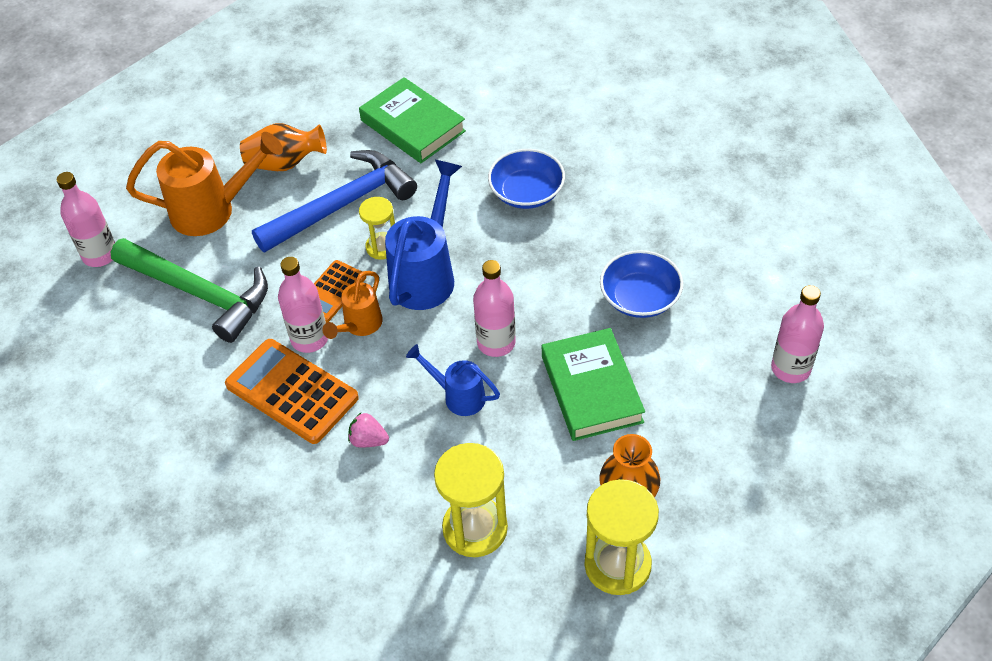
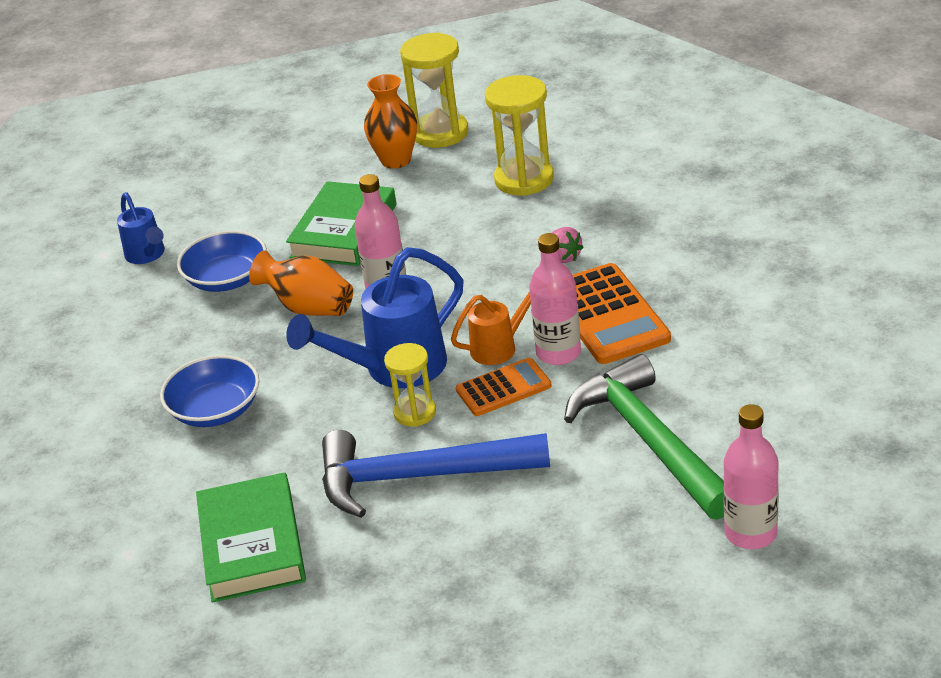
camera: 145 degrees left, 15 degrees down
orange watering can [126,132,283,236] -> none
orange vase [240,123,327,171] -> orange vase moved to [249,251,353,316]
blue watering can [406,344,500,416] -> blue watering can moved to [117,192,165,264]
pink bottle [771,285,824,383] -> none

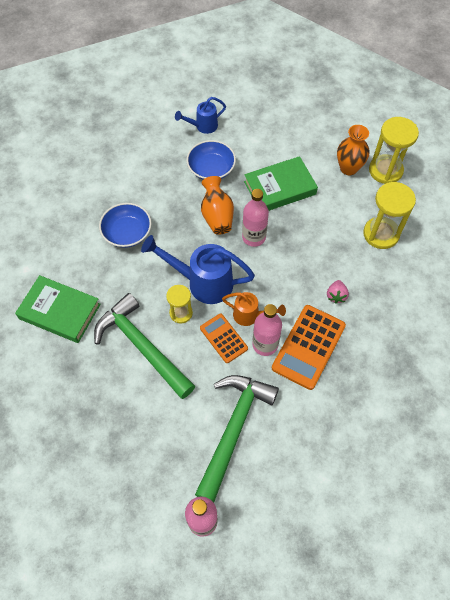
camera: 45 degrees right, 25 degrees up
blue watering can [117,192,165,264] -> blue watering can turned 45 degrees clockwise [175,97,226,134]
green book [196,472,306,603] -> green book turned 75 degrees clockwise [15,275,101,343]
blue hammer [322,430,550,518] -> green hammer [94,293,195,399]
orange calculator [456,358,552,416] -> orange calculator turned 150 degrees counterclockwise [200,313,248,363]

